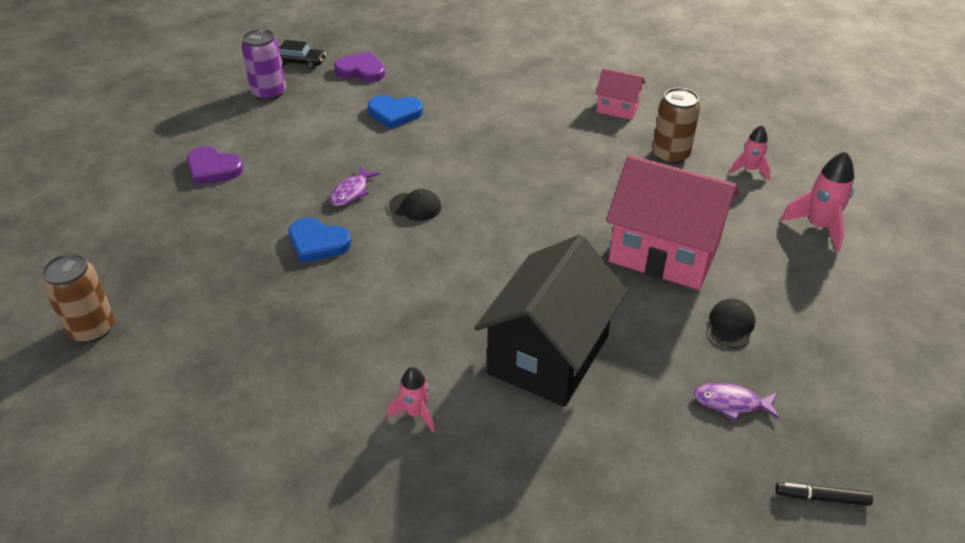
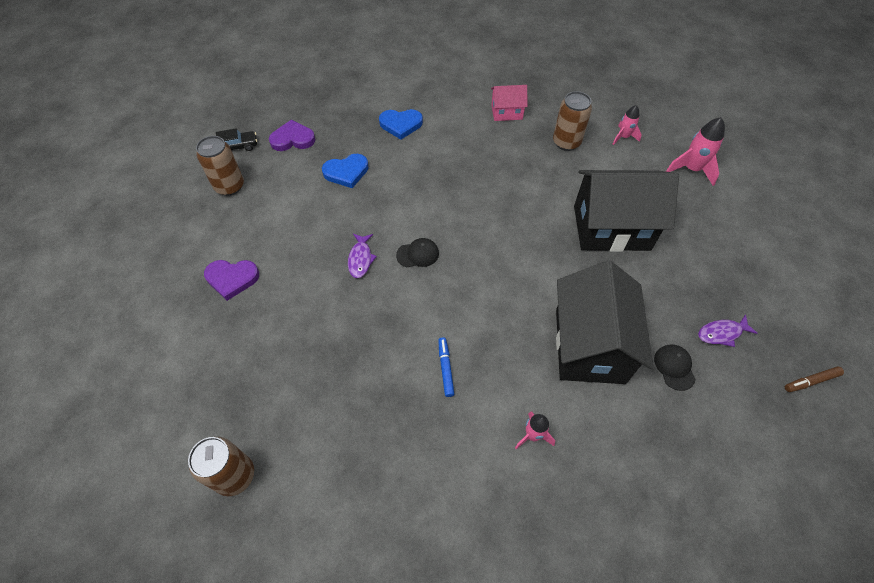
camera: 25 degrees left, 15 degrees up
purple can [241,29,286,101] -> brown can [196,136,244,196]
blue heart [289,217,351,263] -> blue heart moved to [379,109,423,140]
pink house [606,155,739,290] -> black house [574,170,679,252]
black cap [709,299,755,348] -> black cap moved to [654,345,696,391]
black marker [775,483,873,506] -> brown marker [785,366,844,392]
none -> blue marker [438,337,454,397]

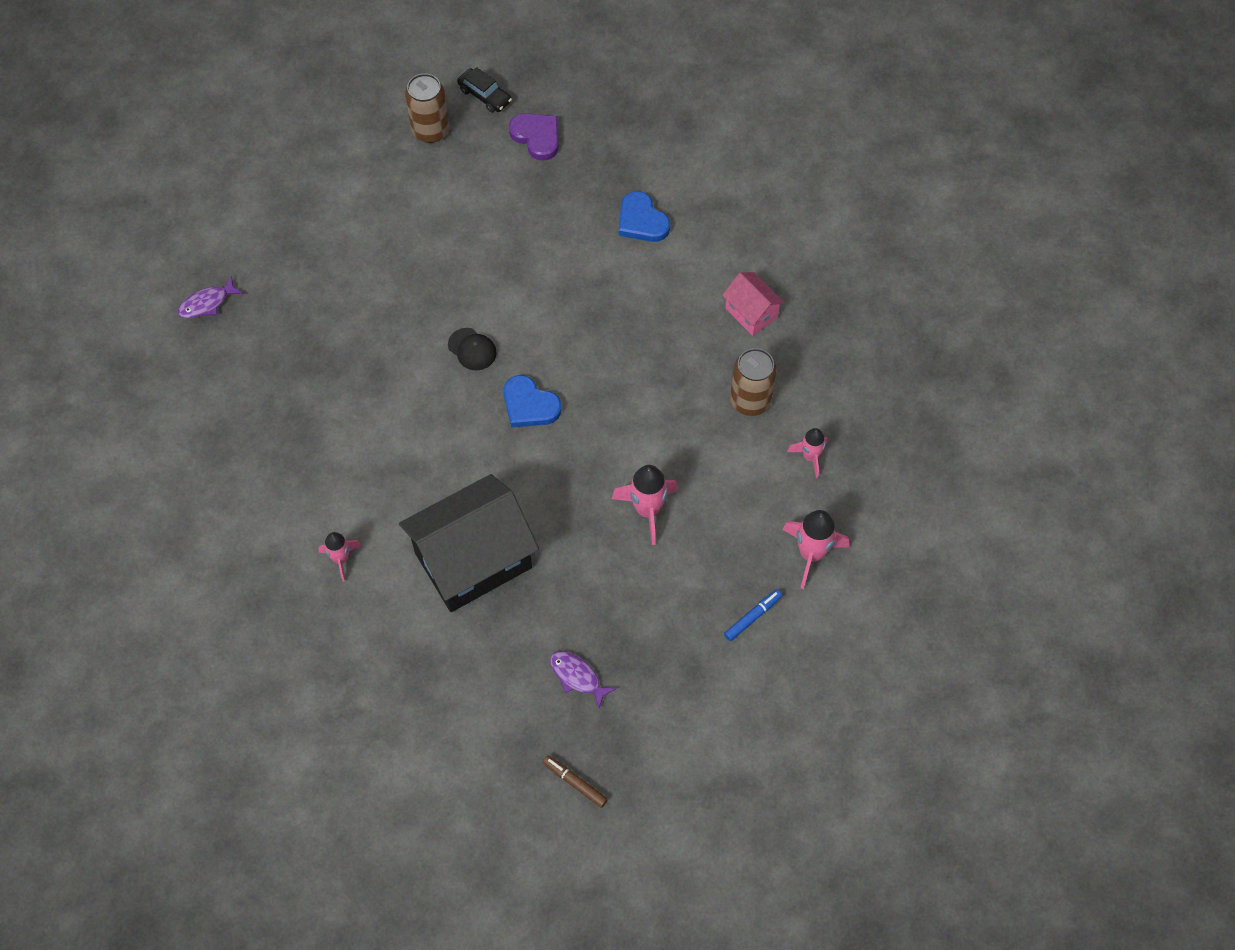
camera: 55 degrees right, 5 degrees up
brown can [188,437,254,496] -> none
purple heart [204,260,259,301] -> none
blue heart [322,154,368,188] -> blue heart moved to [503,375,562,428]
purple fish [348,234,377,278] -> purple fish moved to [178,276,243,318]
blue marker [438,337,454,397] -> blue marker moved to [724,590,782,641]
black house [574,170,679,252] -> pink rocket [612,465,678,545]
black cap [654,345,696,391] -> none

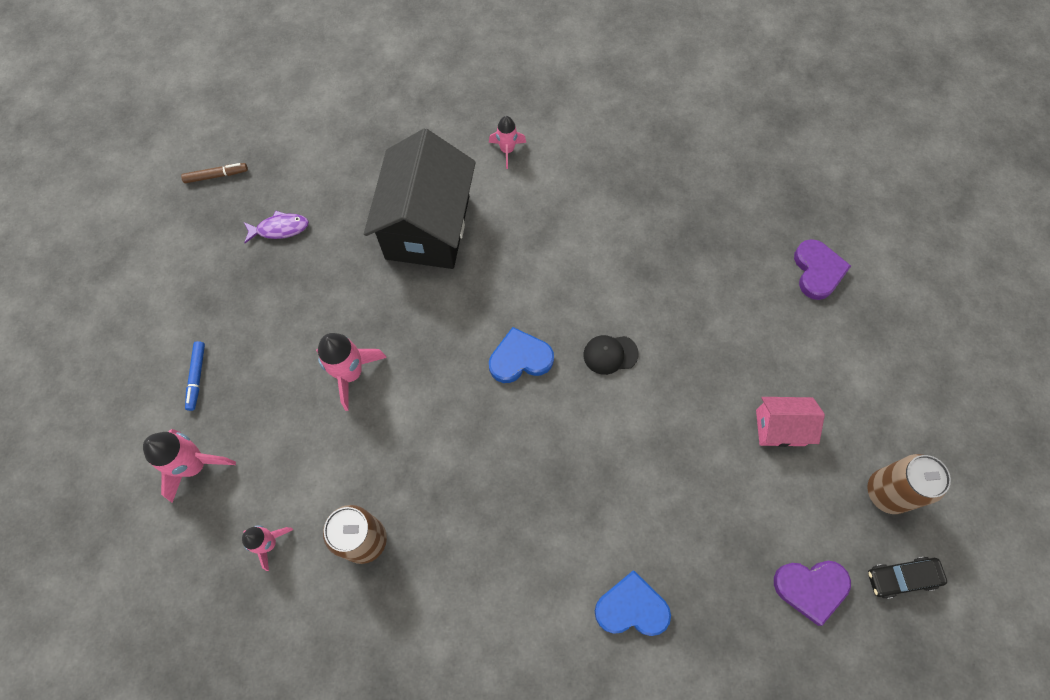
camera: 130 degrees right, 5 degrees up
purple fish [178,276,243,318] -> none
pink house [722,272,785,336] -> pink house moved to [756,397,825,447]
none -> purple heart [794,239,851,300]

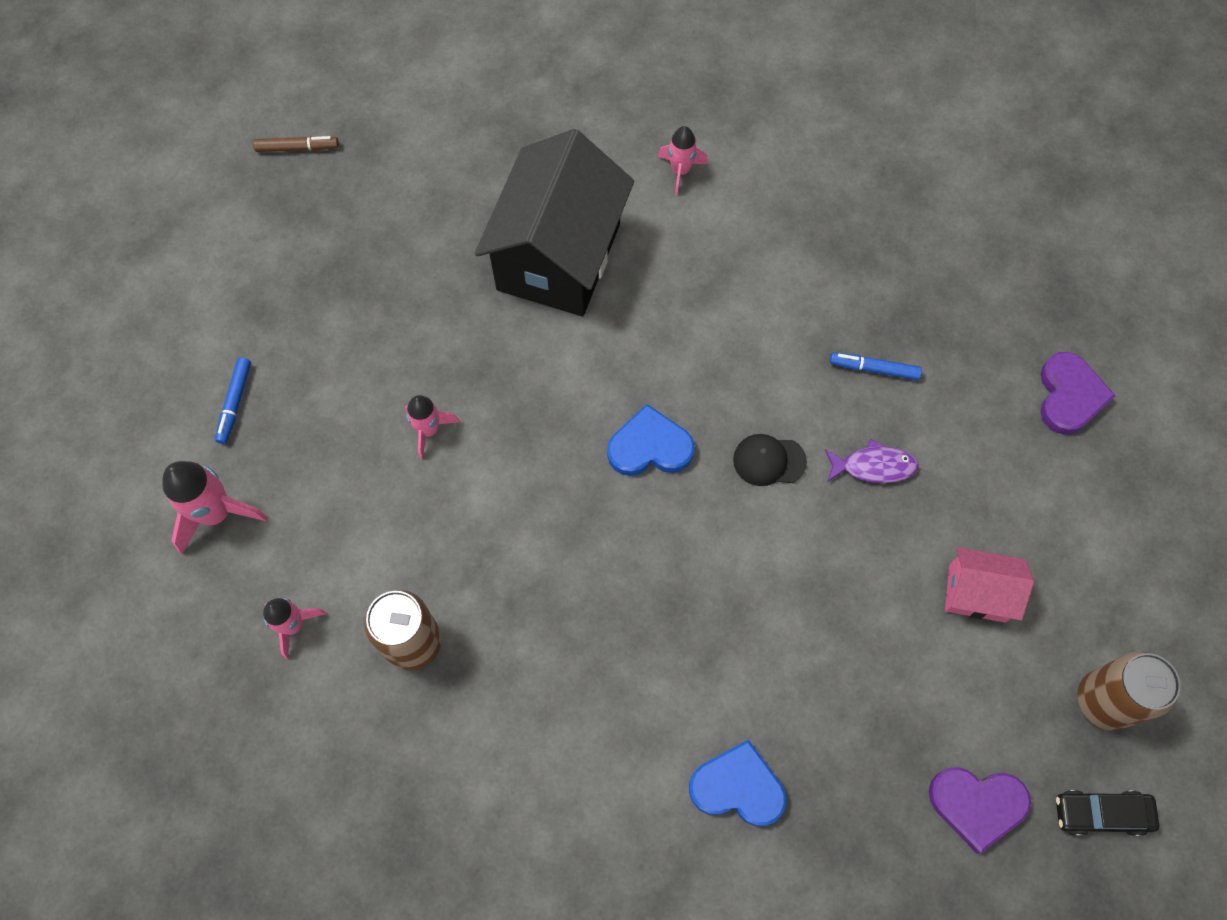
camera: 10 degrees right, 0 degrees up
purple fish [244,210,309,243] -> purple fish moved to [825,439,919,483]
pink rocket [316,333,387,411] -> pink rocket [405,395,460,459], size x0.63
none -> blue marker [830,352,922,380]

